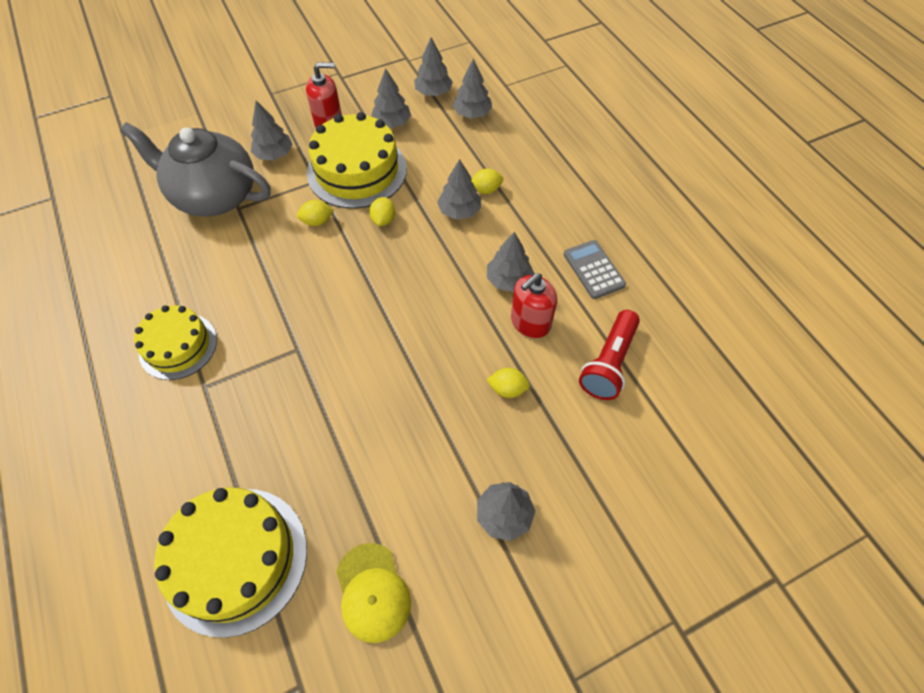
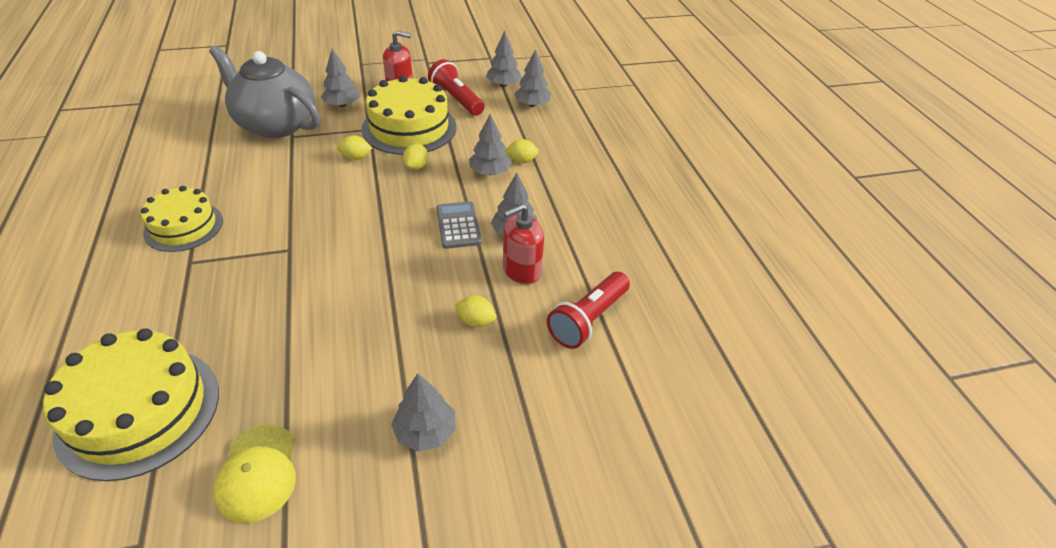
camera: 10 degrees right, 15 degrees down
grey tree [371,68,411,128] -> red flashlight [428,59,485,116]
grey calculator [564,240,626,299] -> grey calculator moved to [437,201,482,249]

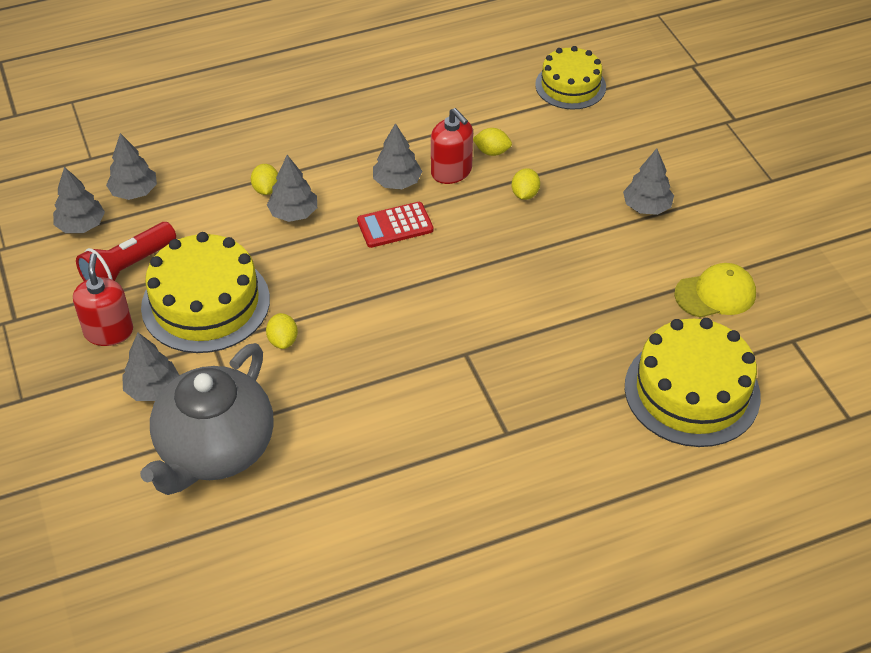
camera: 95 degrees left, 5 degrees up
yellow cake [141,186,223,252] -> yellow cake moved to [535,46,606,110]
yellow lemon [403,144,428,170] -> yellow lemon moved to [473,128,512,156]
grey calculator [437,201,482,249] -> red calculator [357,202,434,248]
red flashlight [547,272,630,349] -> none

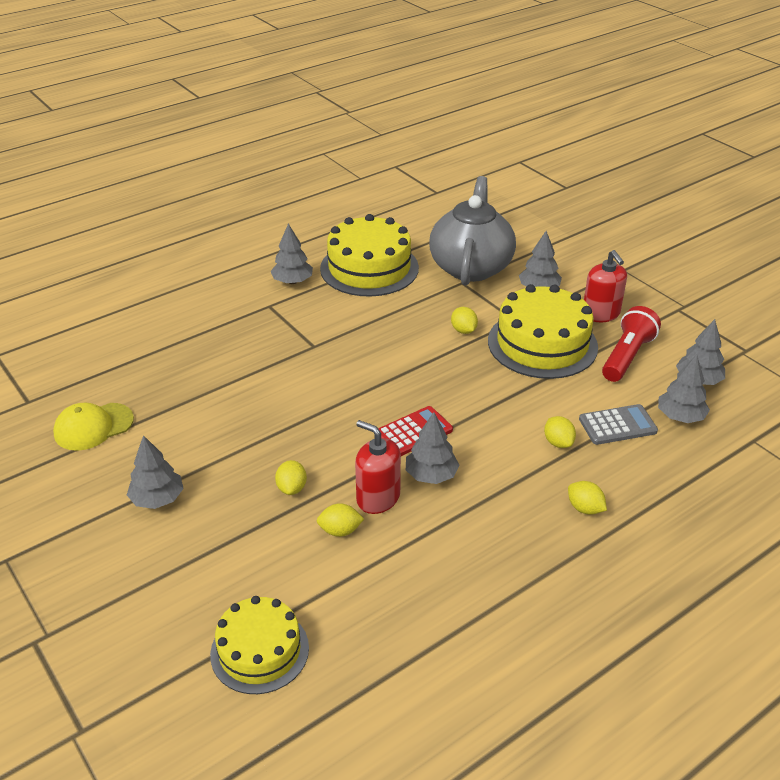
camera: 165 degrees right, 10 degrees down
grey tree [267,155,317,222] -> grey tree moved to [270,224,313,284]
yellow cake [625,318,761,447] -> yellow cake moved to [320,214,419,297]
none -> yellow lemon [568,481,607,515]
none -> grey calculator [579,404,658,445]

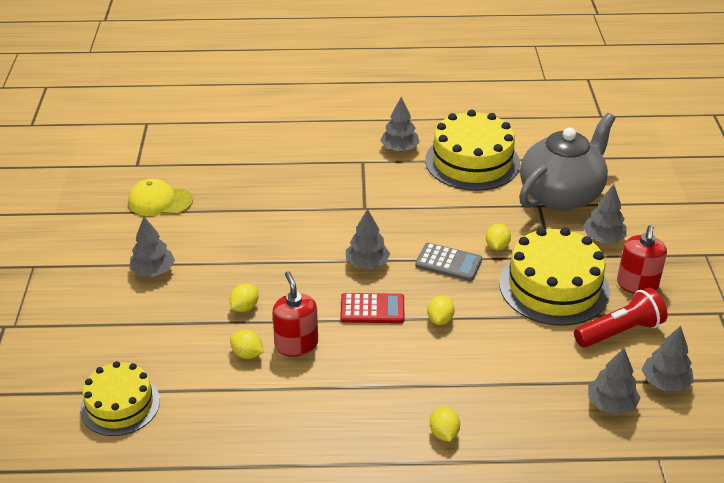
camera: 35 degrees right, 0 degrees up
grey tree [406,412,459,484] -> grey tree moved to [346,209,390,269]
yellow lemon [544,416,576,448] -> yellow lemon moved to [427,295,455,325]
grey calculator [579,404,658,445] -> grey calculator moved to [415,243,482,281]

